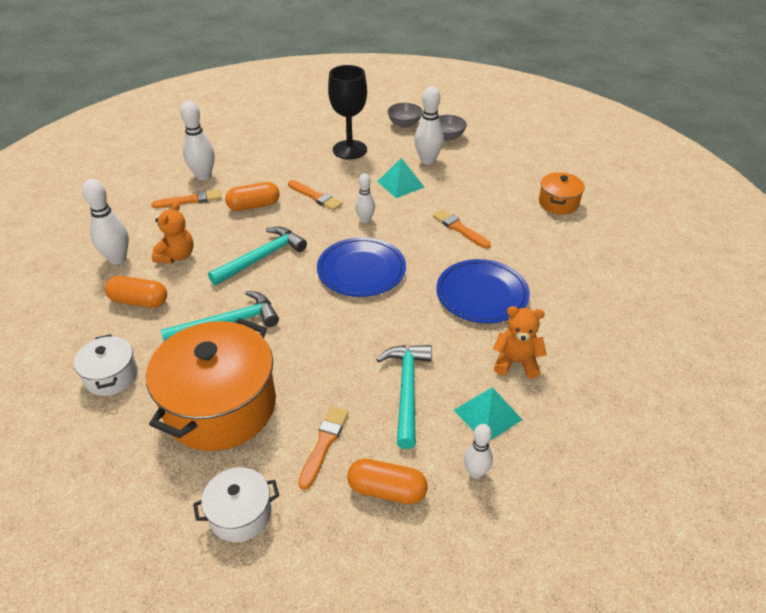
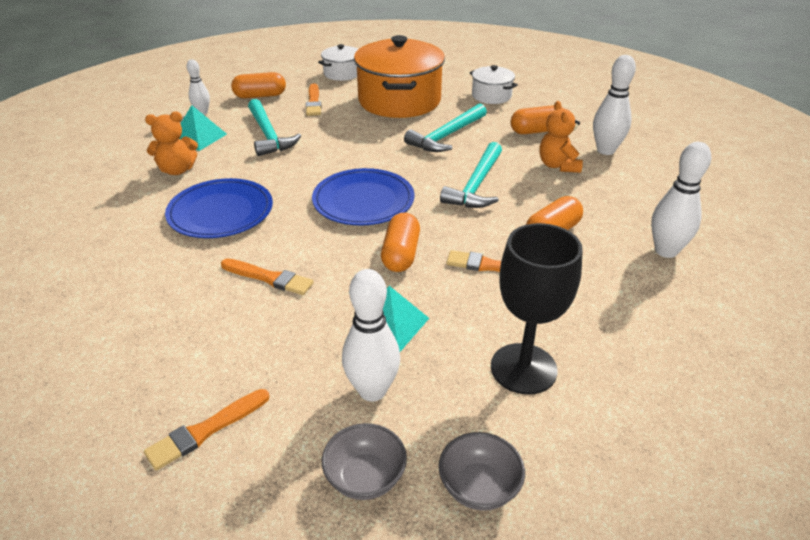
camera: 155 degrees right, 5 degrees down
orange brush [151,189,221,208] -> orange brush moved to [144,389,269,471]
white bowling pin [355,173,375,223] -> orange capsule [381,213,420,272]
orange pot [539,172,585,214] -> none

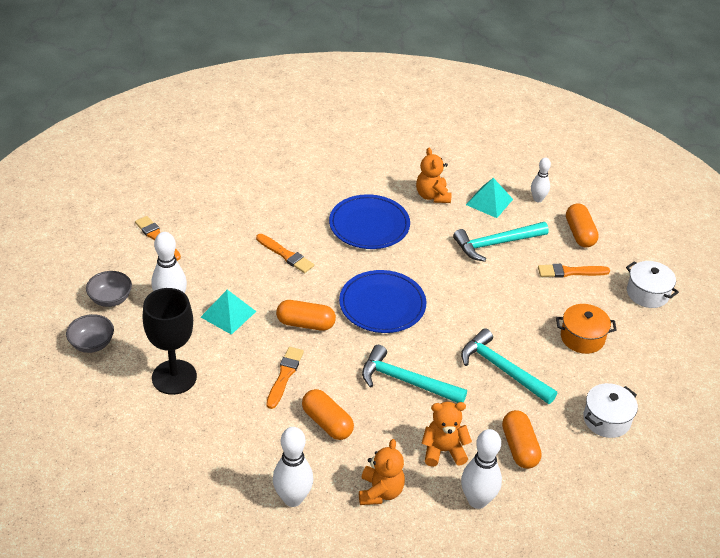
camera: 90 degrees right, 5 degrees up
orange brush [221,258,314,295] -> orange brush turned 75 degrees counterclockwise [256,234,314,273]
orange pot [354,35,445,118] -> orange pot [556,304,617,354], size x0.49
none -> orange teddy bear [359,439,405,505]

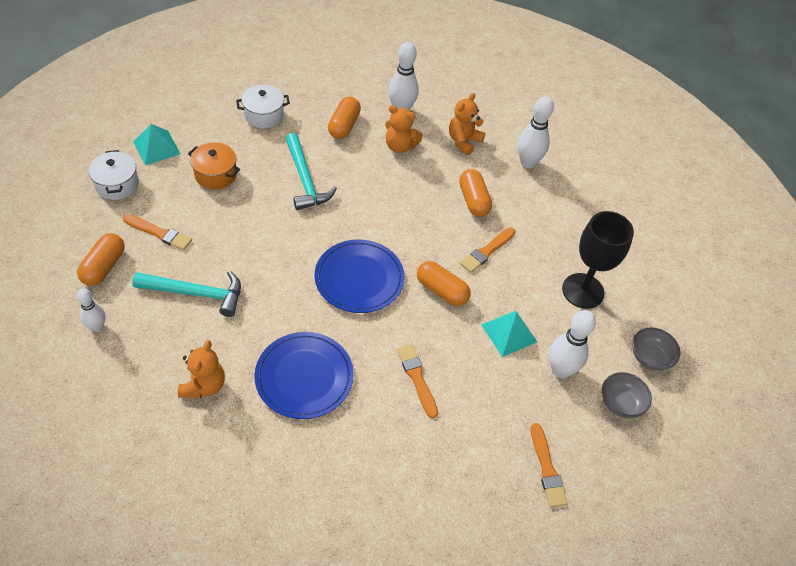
camera: 155 degrees left, 10 degrees up
turquoise hammer [362,345,467,403] -> none
turquoise pyramid [466,178,513,218] -> turquoise pyramid moved to [133,124,180,165]

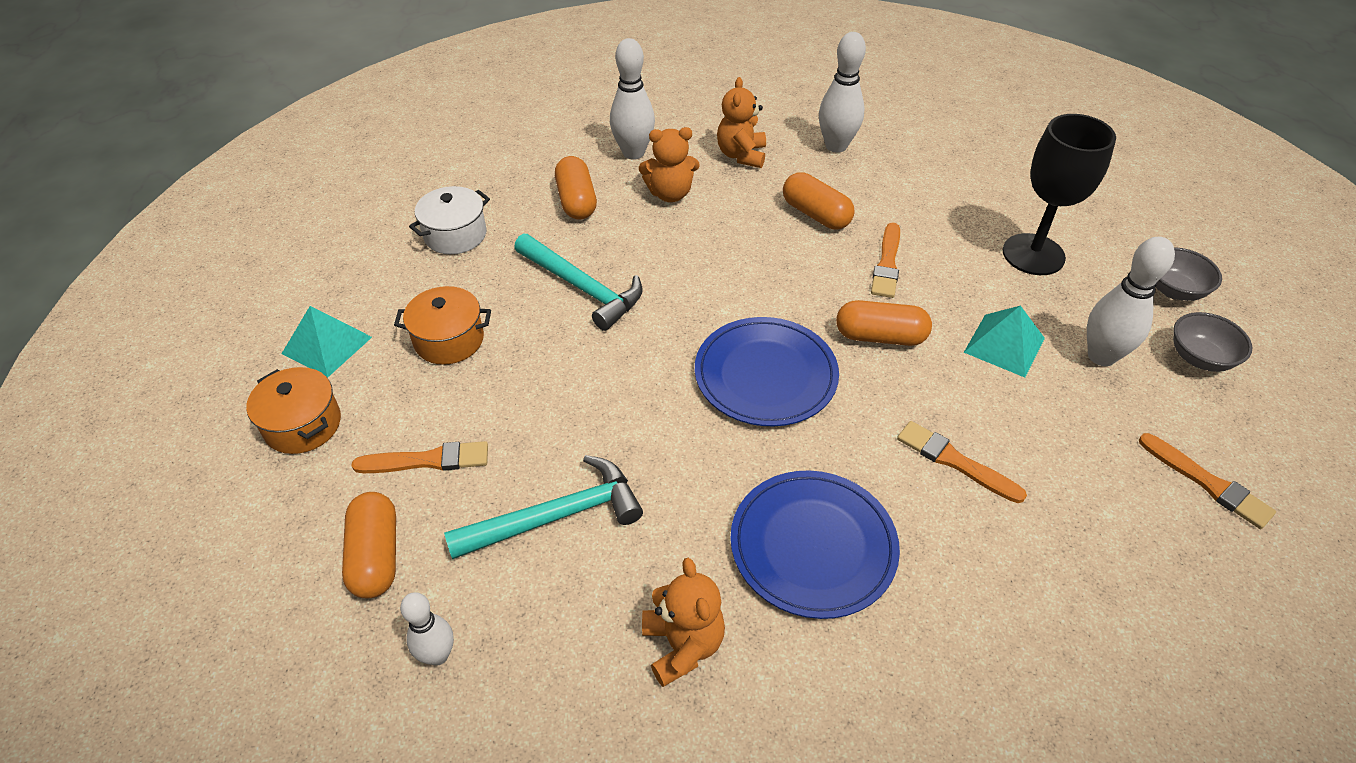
camera: 25 degrees left, 5 degrees down
white pot [88,150,139,200] -> orange pot [246,367,341,454]

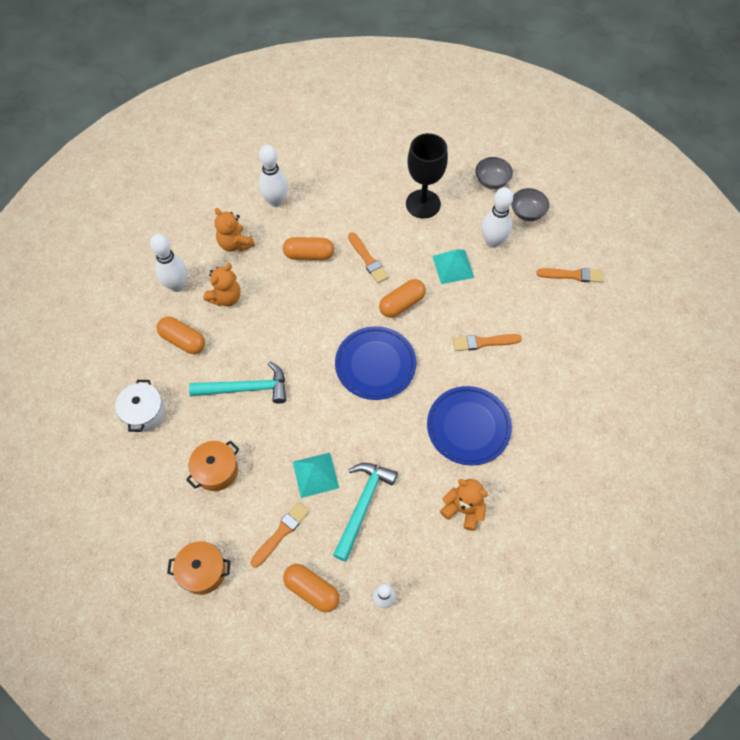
camera: 45 degrees left, 15 degrees up
turquoise pyramid [282,306,372,377] -> turquoise pyramid moved to [293,452,339,498]

